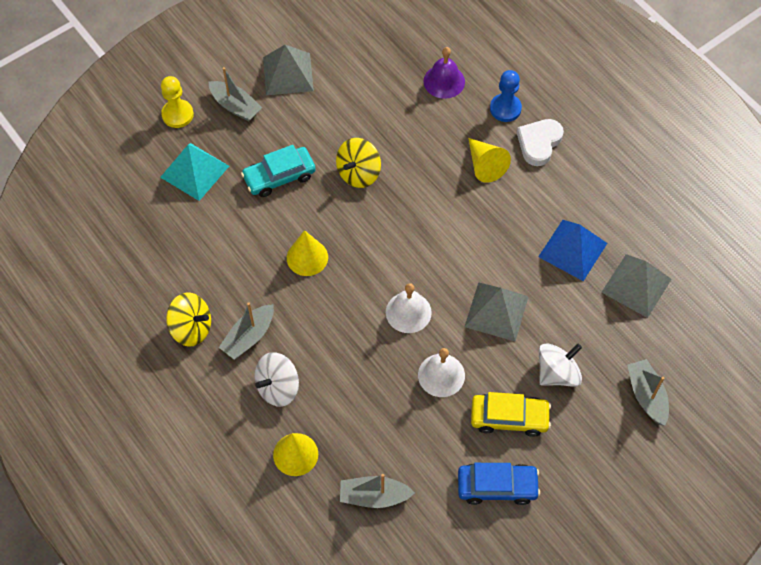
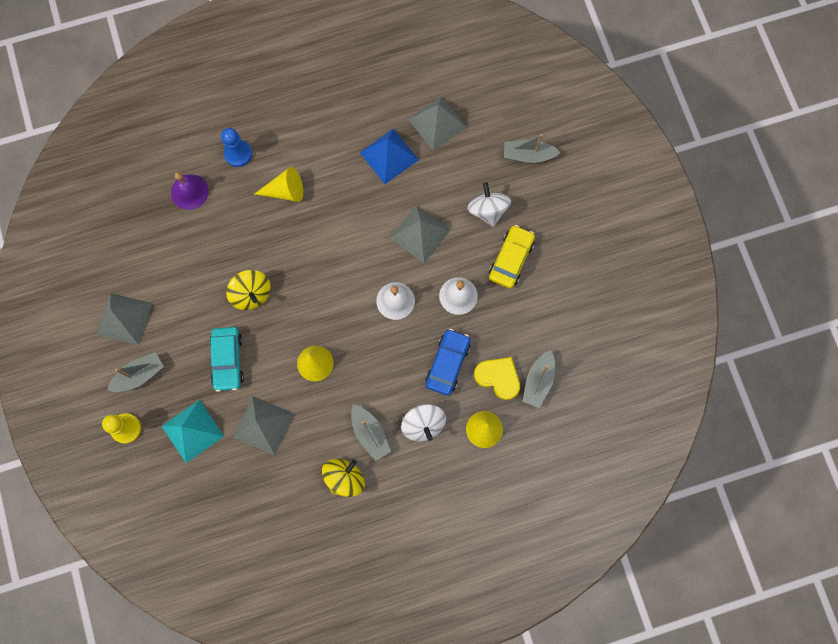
camera: 70 degrees left, 15 degrees up
blue car [458,463,540,505] -> blue car moved to [425,329,470,396]
white heart [517,119,564,166] -> none
none -> grey pyramid [233,396,293,455]
none -> yellow heart [474,357,520,400]

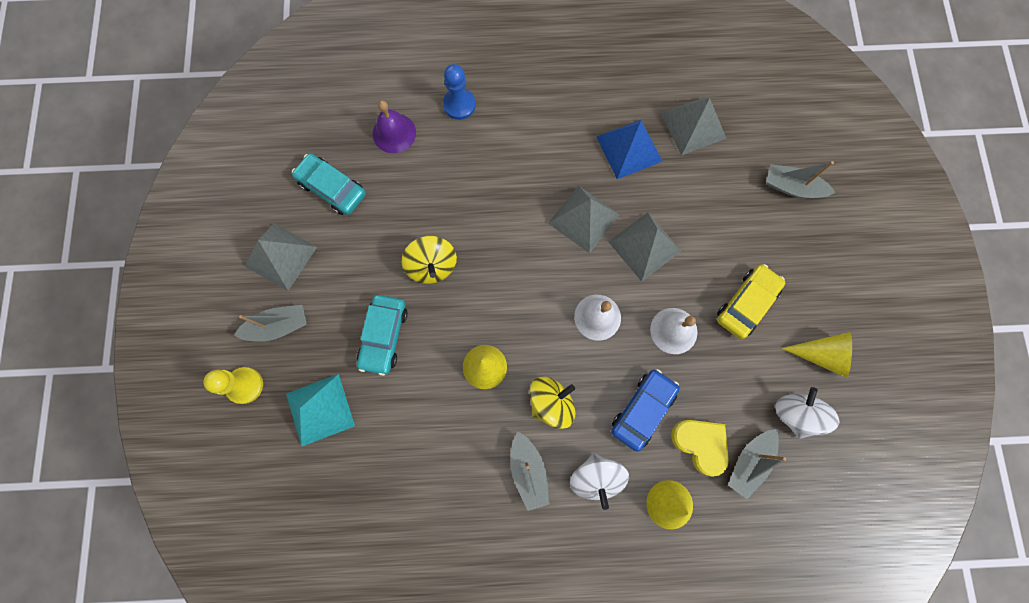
camera: 15 degrees right, 0 degrees up
grey pyramid [233,396,293,455] -> grey pyramid moved to [548,185,620,253]
yellow cone [255,167,303,202] -> yellow cone moved to [781,332,852,378]
yellow spinning top [322,458,365,497] -> yellow spinning top moved to [529,377,576,429]
white spinning top [467,182,511,227] -> white spinning top moved to [775,387,840,439]
none -> turquoise car [292,153,366,215]

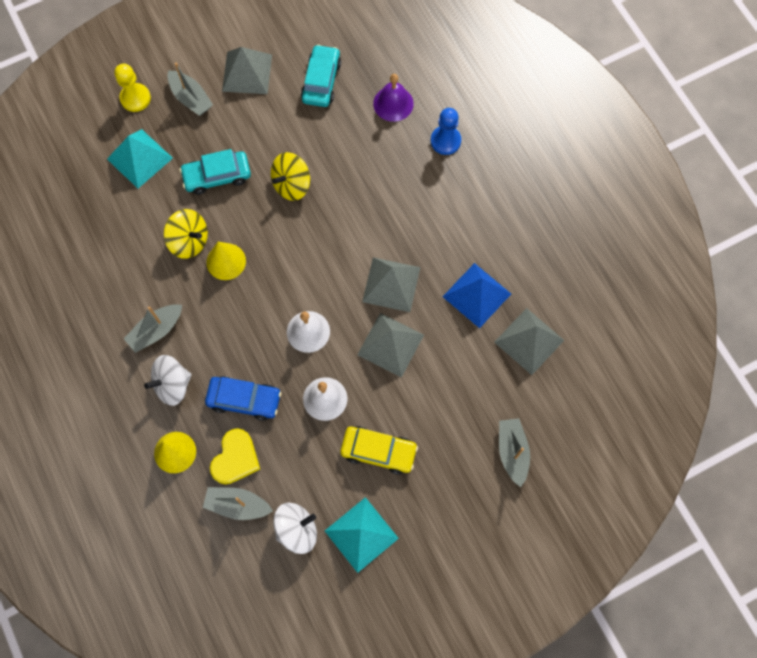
camera: 65 degrees right, 5 degrees down
yellow spinning top [529,377,576,429] -> yellow spinning top moved to [164,209,208,259]
yellow cone [781,332,852,378] -> turquoise pyramid [325,497,399,573]

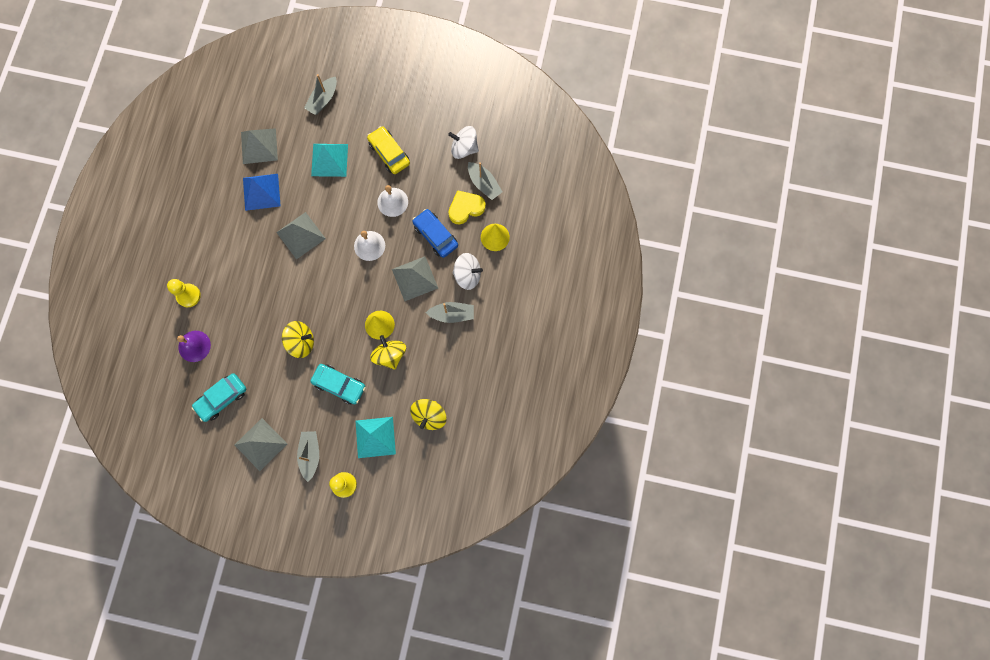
camera: 140 degrees left, 5 degrees up
turquoise pyramid [325,497,399,573] -> turquoise pyramid moved to [311,144,348,177]
grey pyramid [357,313,424,377] -> grey pyramid moved to [392,256,438,301]
blue pawn [431,108,461,155] -> yellow pawn [167,279,201,307]
none -> yellow spinning top [410,399,447,430]

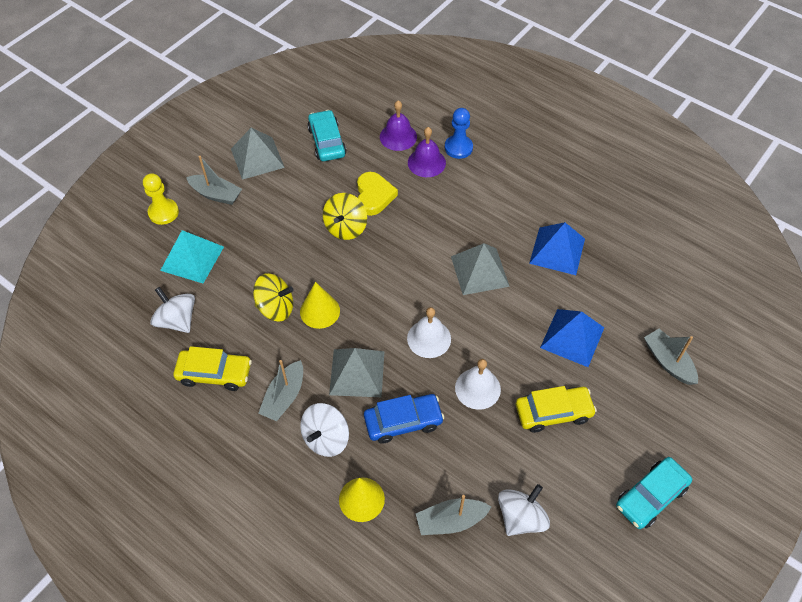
camera: 115 degrees right, 20 degrees down
yellow pawn [167,279,201,307] -> blue pawn [445,108,473,159]
grey pyramid [241,128,278,164] -> none
turquoise car [310,364,366,404] -> turquoise car moved to [616,457,692,529]
turquoise pyramid [311,144,348,177] -> blue pyramid [540,309,604,367]
yellow spinning top [410,399,447,430] -> white spinning top [150,287,195,333]
yellow heart [449,190,486,225] -> yellow heart moved to [357,172,398,216]
none -> yellow car [173,346,252,391]
none -> purple bell [408,127,446,177]

